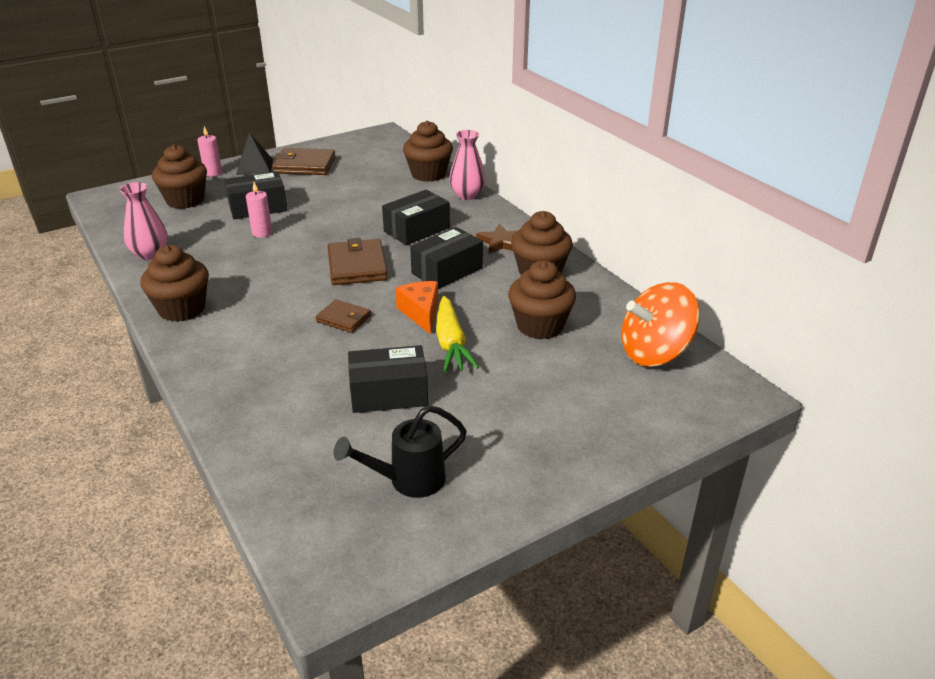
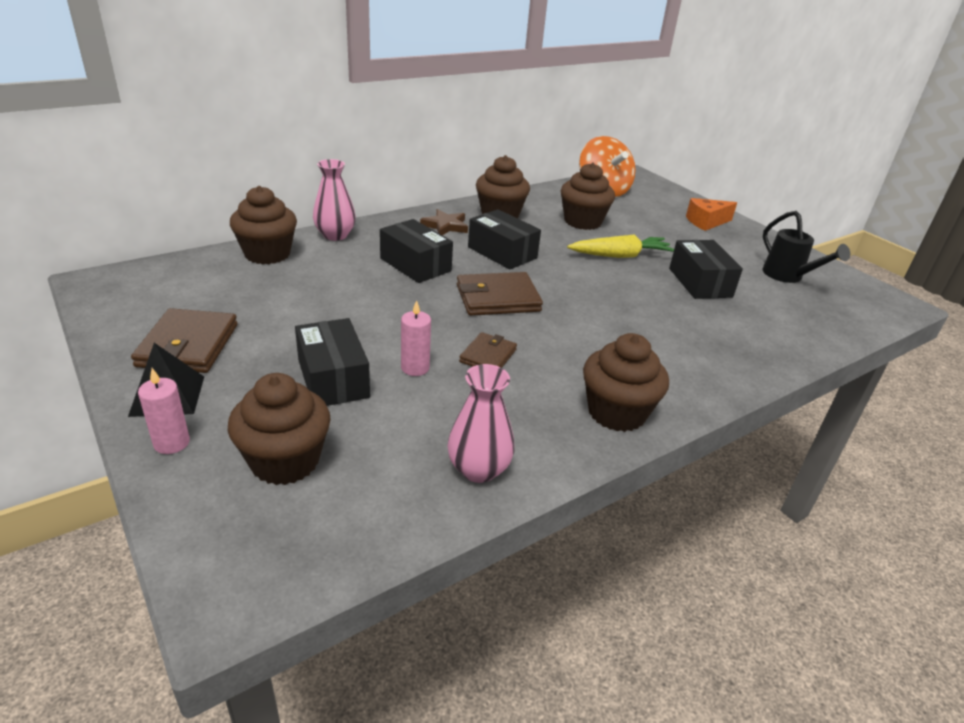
camera: 95 degrees left, 0 degrees up
brown wallet [316,299,371,333] -> brown wallet moved to [459,332,517,368]
orange cheese [396,281,438,334] -> orange cheese moved to [686,198,737,231]

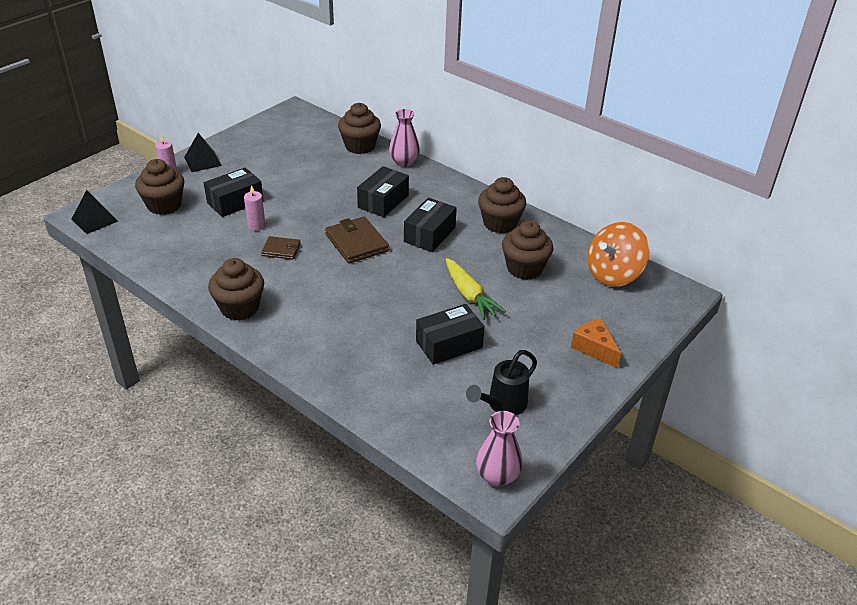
camera: 75 degrees right, 5 degrees up
brown wallet [131,308,238,373] -> none
brown star [420,209,468,235] -> none
pink vase [447,364,515,483] -> pink vase moved to [476,411,523,487]
none -> black pyramid [72,190,118,234]

